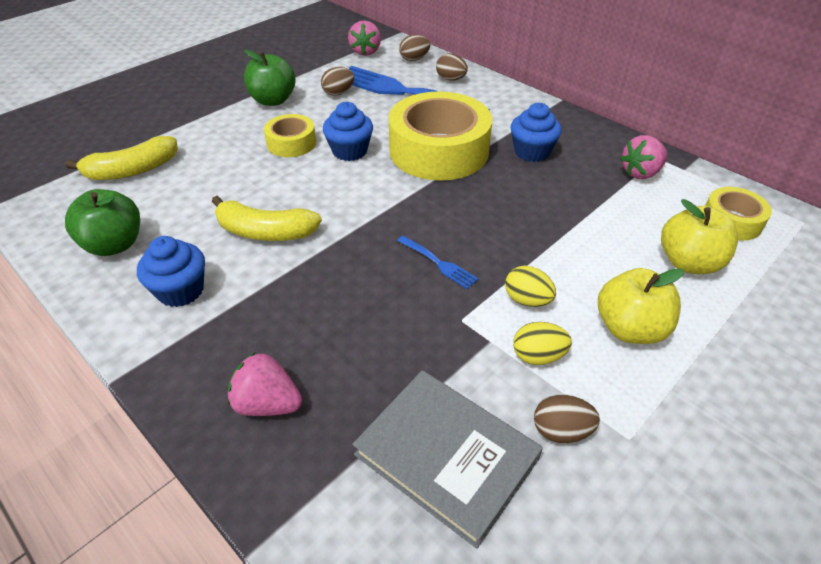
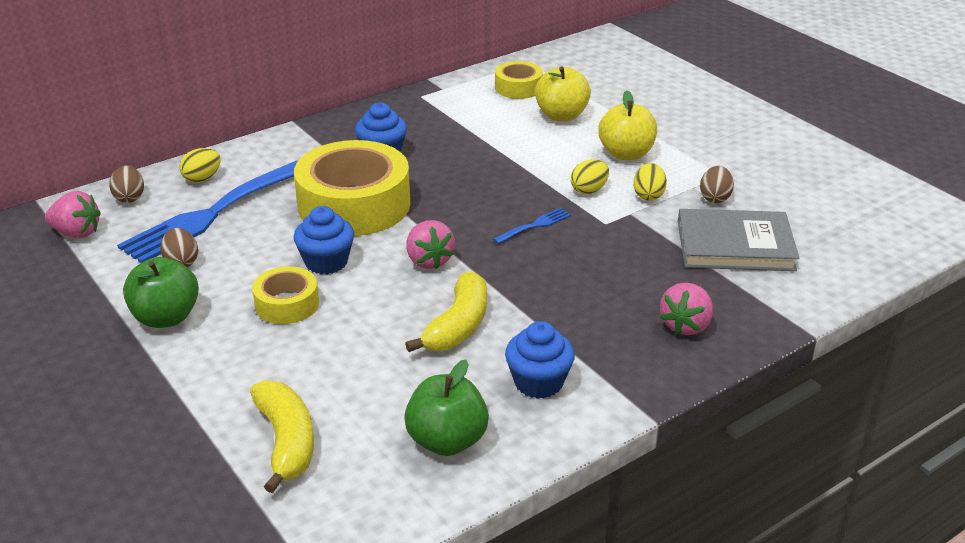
camera: 80 degrees left, 10 degrees down
grey book [353,370,543,548] -> grey book turned 45 degrees clockwise [678,209,799,271]
brown egg [436,53,468,80] -> yellow egg [179,148,221,182]
pink strawberry [620,135,667,179] -> pink strawberry moved to [406,220,455,269]

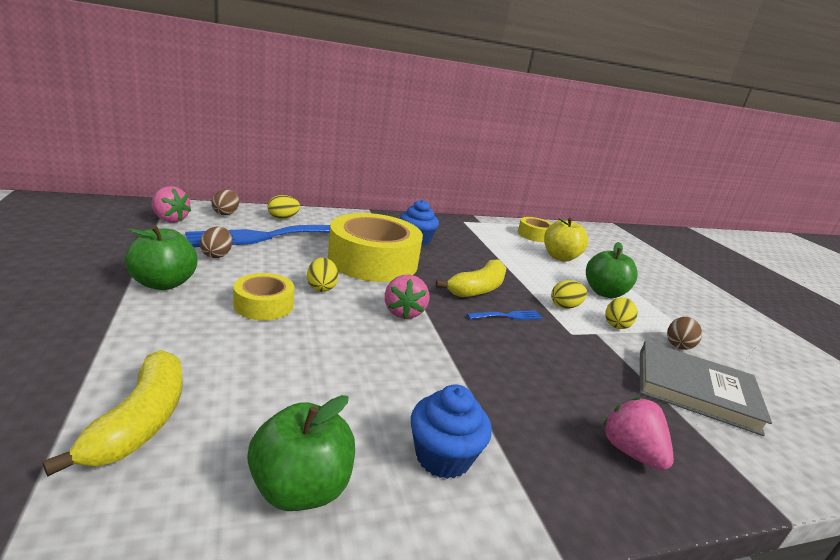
camera: 15 degrees right, 10 degrees down
blue cupcake [294,206,354,274] -> yellow egg [307,258,339,292]
yellow banana [405,271,487,352] -> yellow banana moved to [436,259,506,297]
yellow apple [598,91,657,160] -> green apple [586,242,638,298]
pink strawberry [660,283,713,335] -> pink strawberry turned 105 degrees clockwise [603,397,674,471]

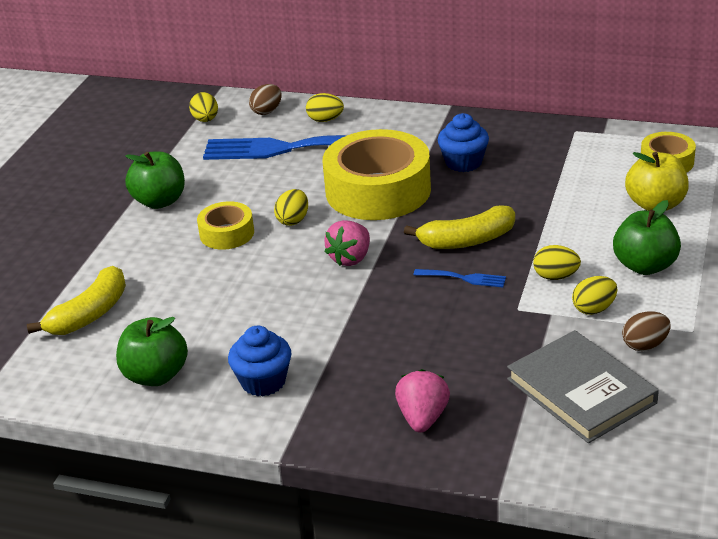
camera: 40 degrees right, 10 degrees up
pink strawberry [151,186,191,223] -> yellow egg [189,92,218,122]
brown egg [200,226,233,258] -> none

